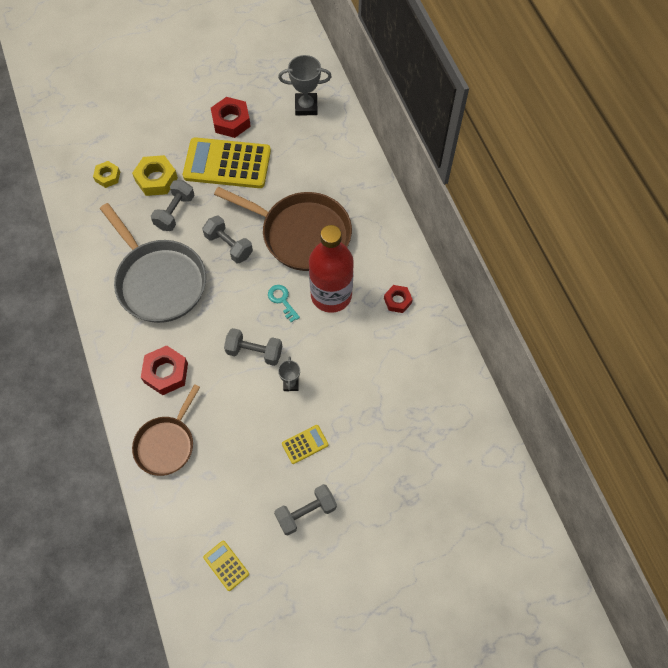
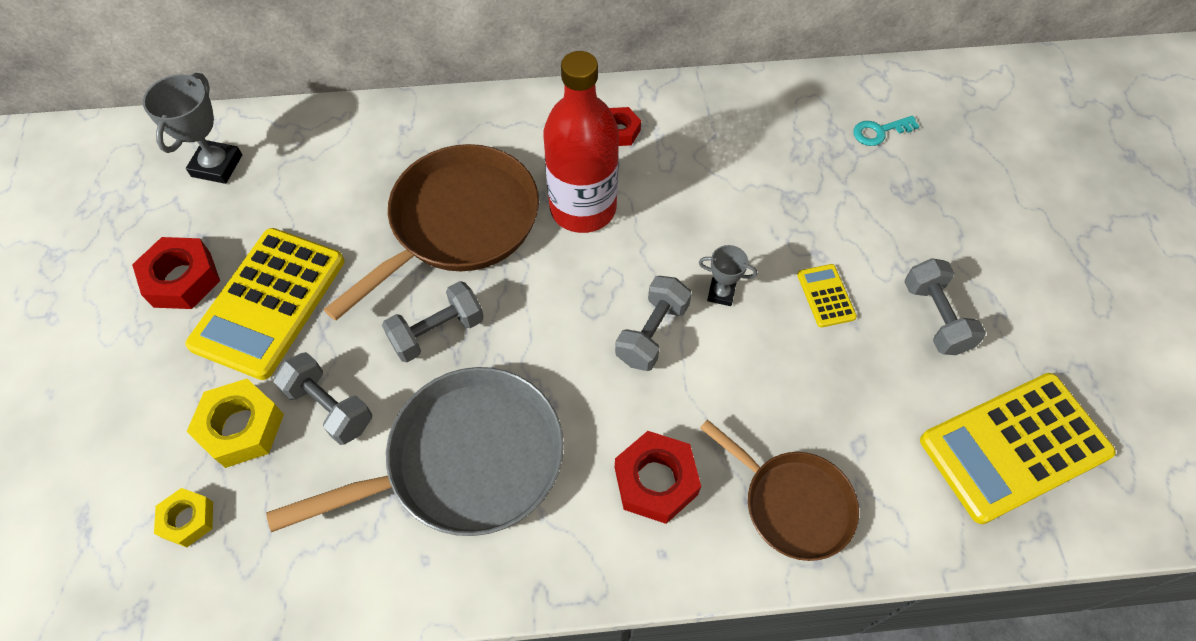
camera: 75 degrees left, 5 degrees down
yellow calculator [203,540,249,591] -> yellow calculator [920,373,1116,524], size x2.30
turquoise key [268,285,300,322] -> turquoise key moved to [853,115,920,146]

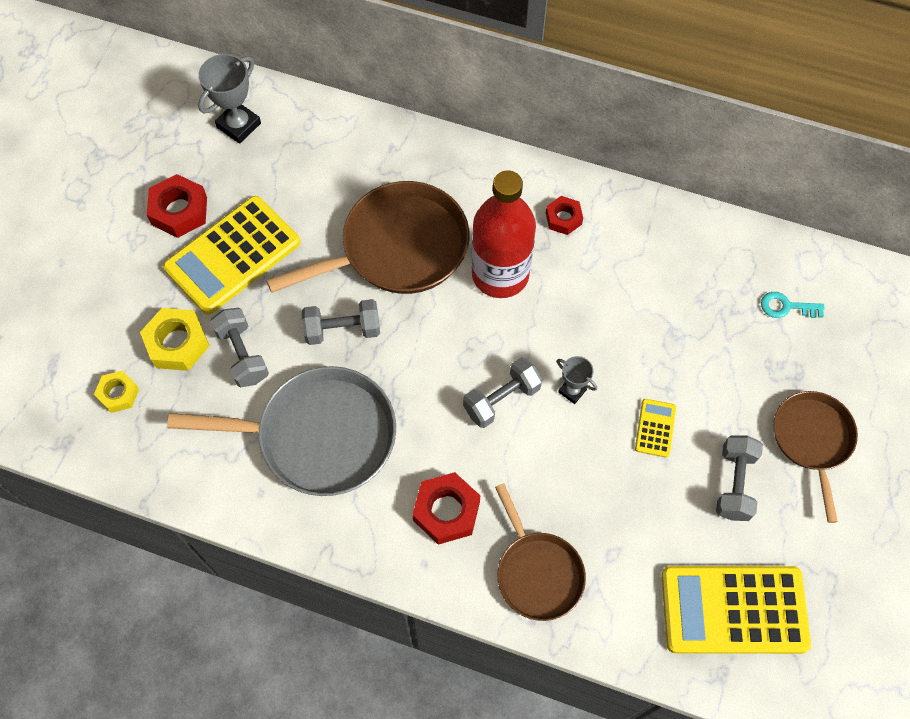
camera: 25 degrees right, 5 degrees up
none -> brown pan [773,391,858,523]

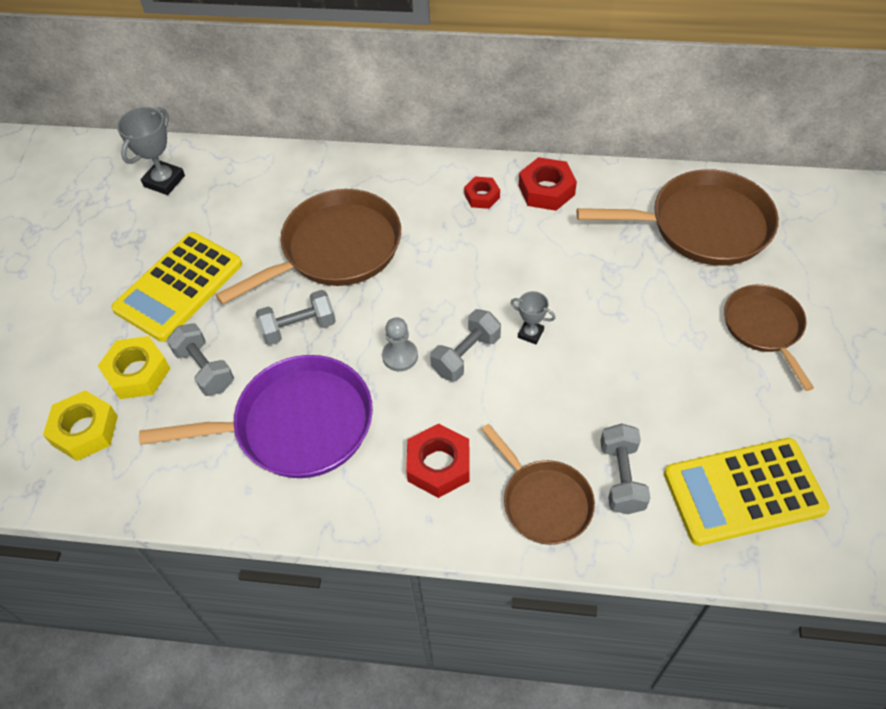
camera: 10 degrees left, 10 degrees down
yellow nut [94,371,139,413] -> yellow nut [43,390,118,461], size x1.60
red nut [147,174,207,238] -> red nut moved to [519,157,577,211]
grey pan [167,366,396,496] -> purple pan [139,355,373,478]
red bottle [472,170,536,298] -> none
yellow calculator [635,399,676,458] -> none
grey dumbbell [716,435,763,521] -> grey dumbbell moved to [600,423,650,514]
turquoise key [761,292,825,318] -> brown pan [577,169,779,266]
none -> grey pawn [382,318,418,371]

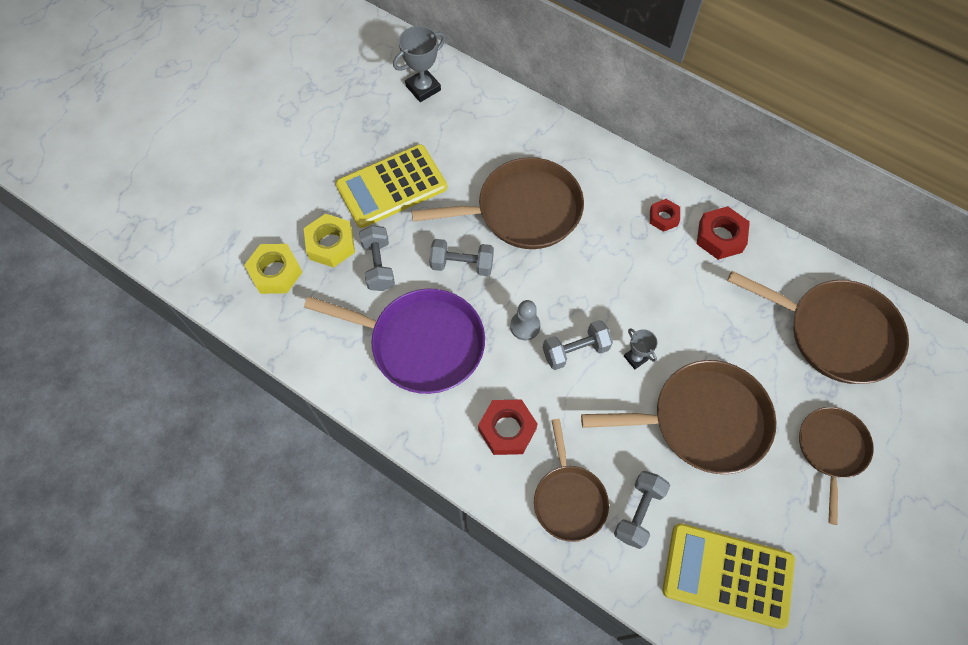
camera: 25 degrees right, 10 degrees up
none -> brown pan [581,360,776,474]

